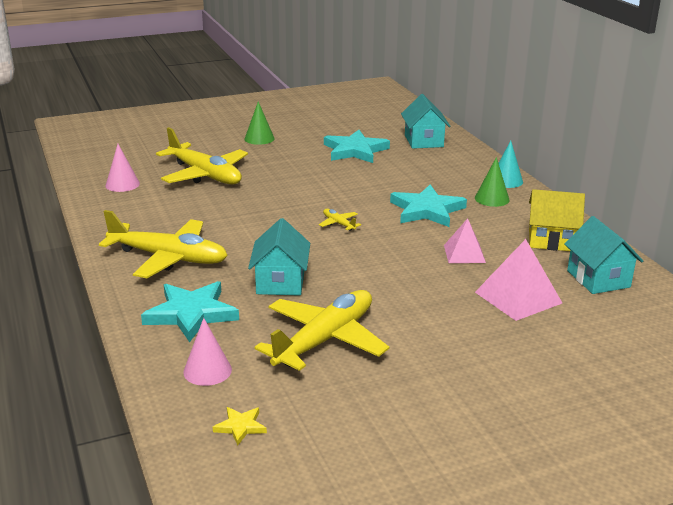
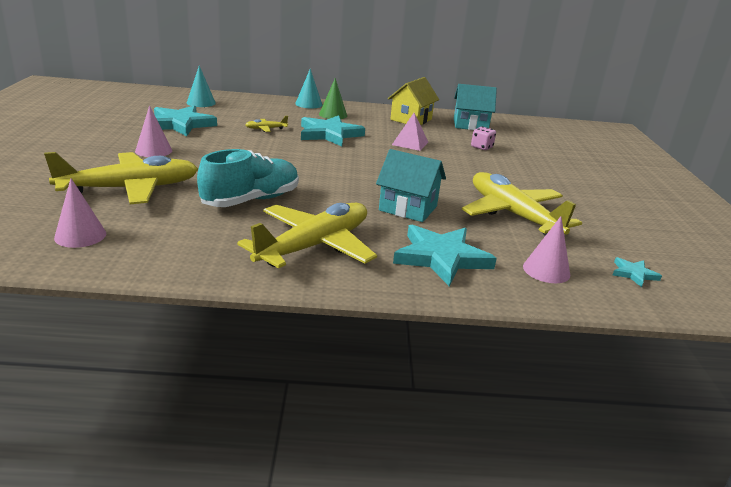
camera: 70 degrees left, 0 degrees up
yellow star [213,407,267,446] -> turquoise star [613,257,662,287]
green cone [245,101,274,145] -> none
yellow plane [319,209,361,231] -> yellow plane moved to [245,116,288,132]
turquoise house [401,94,450,149] -> turquoise cone [187,65,216,107]
pink pyramid [475,239,562,321] -> pink dice [471,126,496,150]
none -> pink cone [135,105,172,157]
none -> turquoise shoe [197,149,299,207]

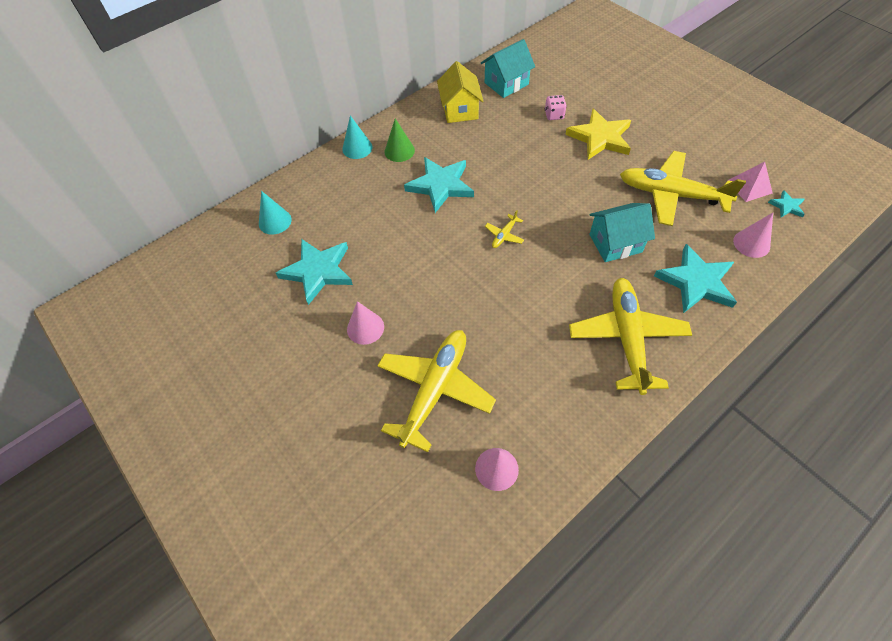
camera: 35 degrees left, 30 degrees up
turquoise shoe [197,149,299,207] -> none
yellow plane [245,116,288,132] -> yellow plane moved to [485,210,524,248]
pink pyramid [392,113,428,151] -> pink pyramid moved to [727,162,773,202]
none -> yellow star [565,109,631,160]

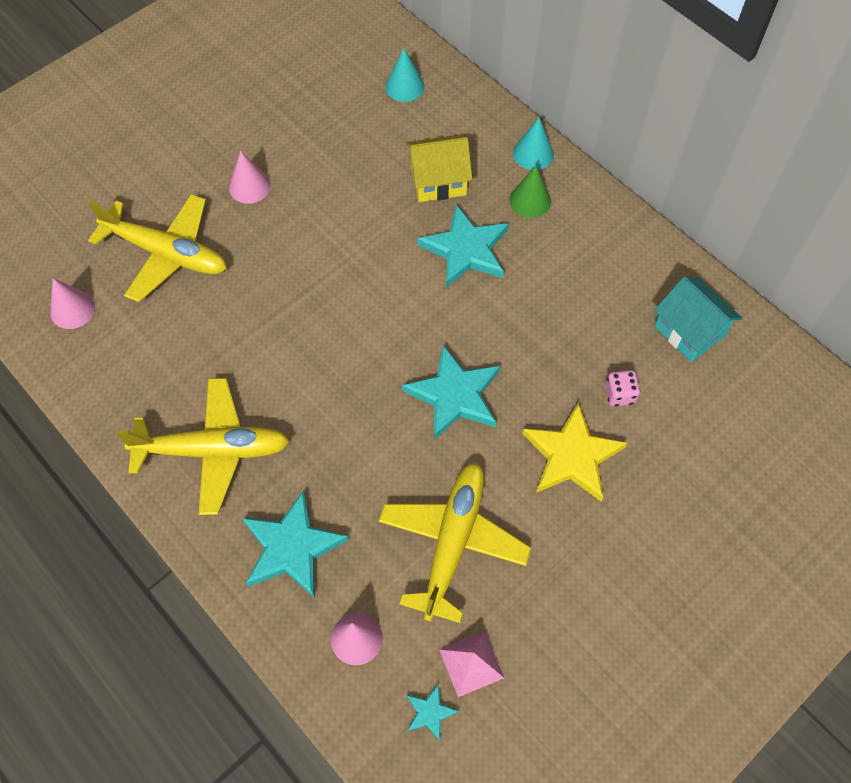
camera: 85 degrees right, 5 degrees up
turquoise star [276,239,353,305] -> turquoise star moved to [402,345,500,440]
yellow house [437,61,484,123] -> yellow house moved to [406,135,473,202]
yellow plane [485,210,524,248] -> none
turquoise house [590,203,655,262] -> none

